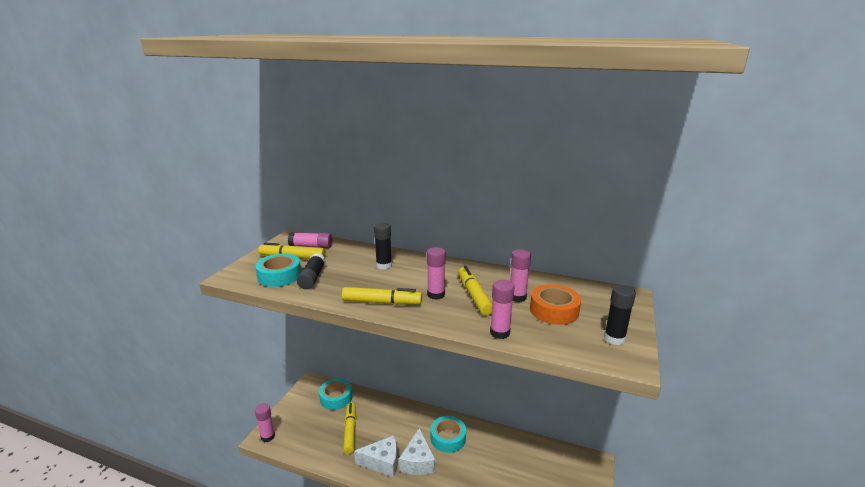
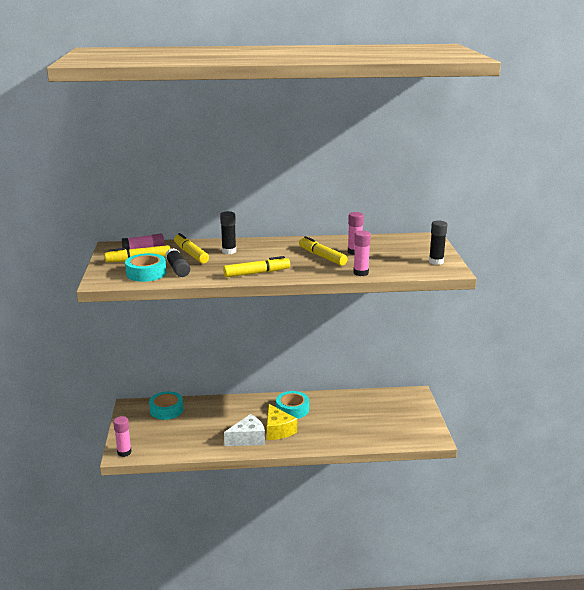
camera: 25 degrees left, 0 degrees up
yellow marker [343,402,356,454] -> yellow marker moved to [174,233,209,264]
white cheese [399,428,435,475] -> yellow cheese [267,404,297,440]
pink glue stick [427,247,446,300] -> none
orange tape [530,284,581,325] -> none

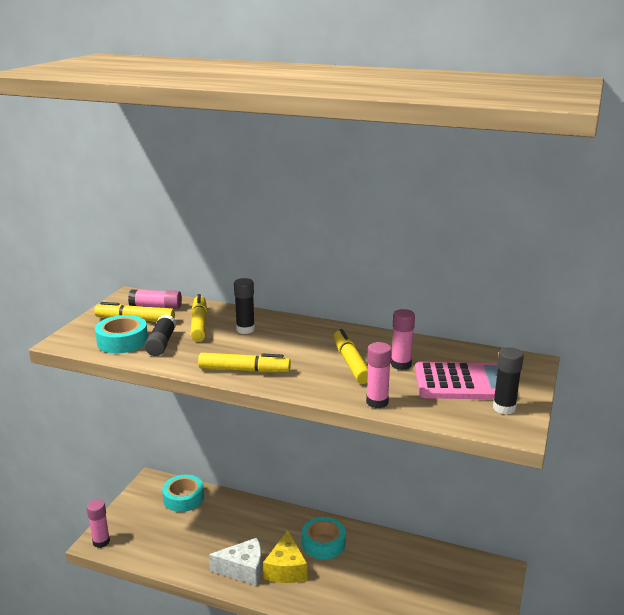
camera: 25 degrees right, 0 degrees up
none -> pink calculator [415,362,498,400]

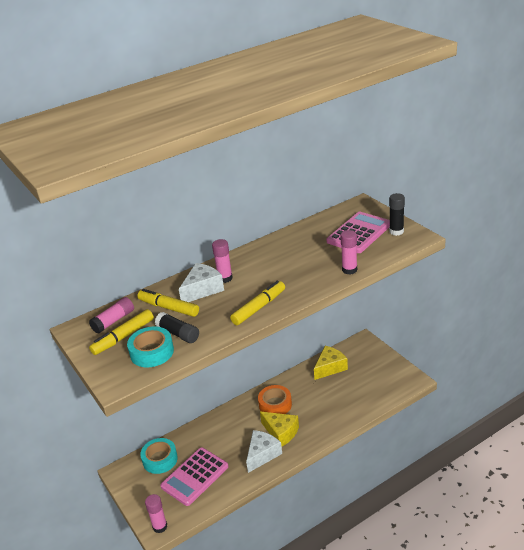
camera: 50 degrees left, 10 degrees up
black glue stick [234,278,255,334] -> white cheese [179,263,224,302]
turquoise tape [302,517,346,559] -> orange tape [258,385,292,414]
yellow marker [334,329,368,384] -> none
pink glue stick [391,309,415,370] -> pink glue stick moved to [212,239,233,283]
none -> pink calculator [160,447,228,506]
none -> yellow cheese [314,346,348,380]

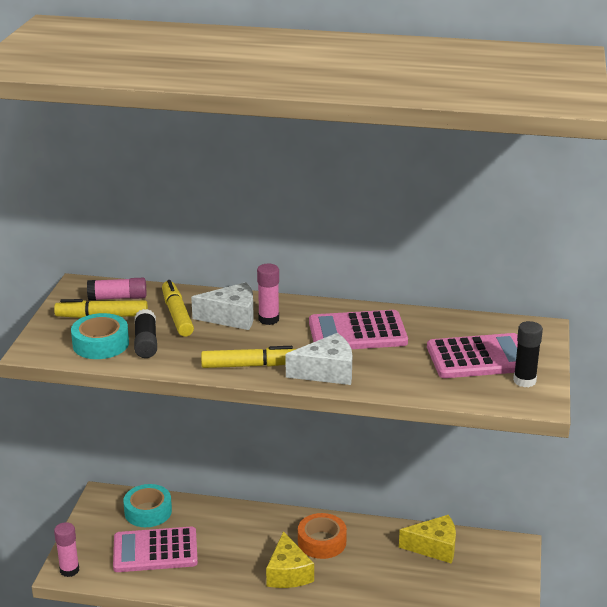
camera: 40 degrees right, 5 degrees down
white cheese [246,430,282,473] -> white cheese moved to [286,333,352,385]
pink glue stick [340,230,357,275] -> none
none -> pink calculator [309,310,408,349]

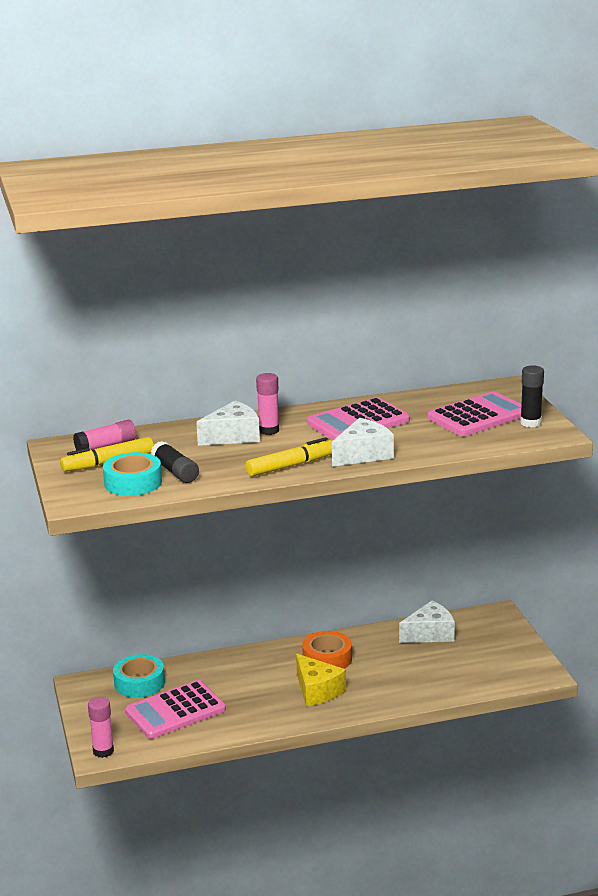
camera: 25 degrees left, 5 degrees down
yellow marker [162,280,194,337] -> none
yellow cheese [399,515,456,564] -> white cheese [399,601,455,643]

